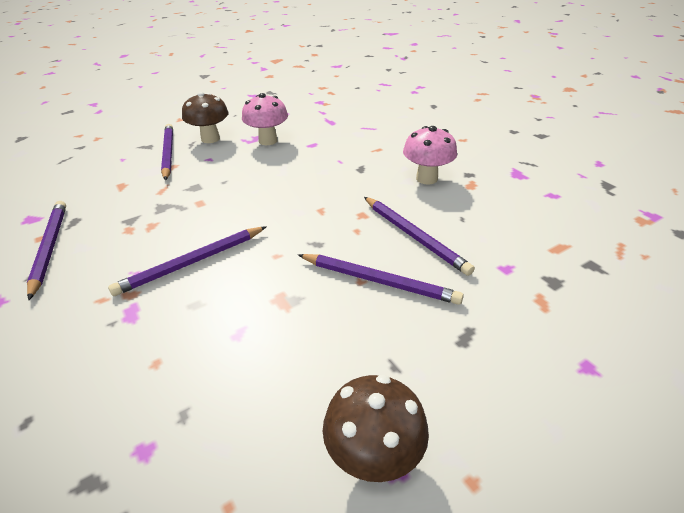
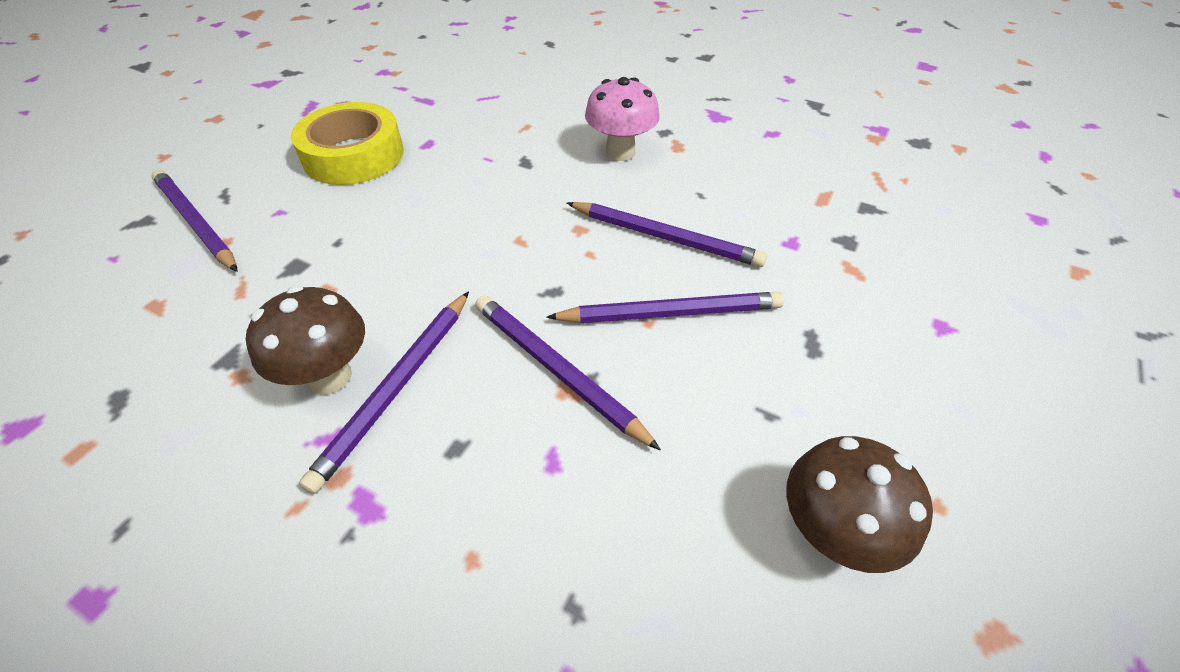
camera: 30 degrees left, 10 degrees up
purple pencil [27,201,66,300] -> purple pencil moved to [475,295,661,451]
brown mushroom [182,92,229,143] -> brown mushroom moved to [246,286,365,394]
pink mushroom [242,93,288,145] -> yellow tape [291,102,404,185]

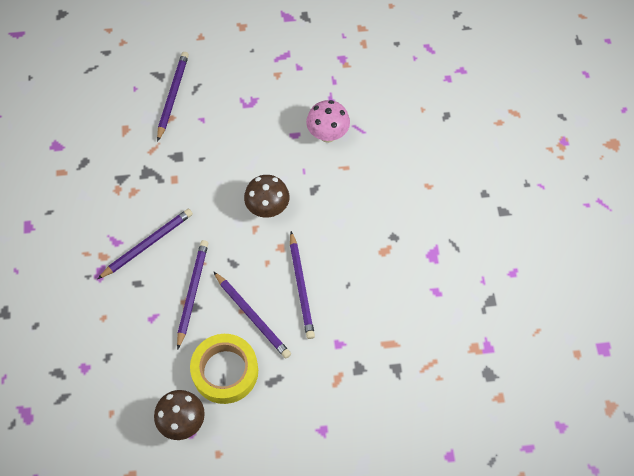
camera: 55 degrees right, 15 degrees up
brown mushroom [246,286,365,394] -> brown mushroom moved to [244,175,289,218]
yellow tape [291,102,404,185] -> yellow tape moved to [190,334,258,404]
purple pencil [299,291,469,494] -> purple pencil turned 150 degrees clockwise [98,209,193,279]
pink mushroom [585,77,660,161] -> pink mushroom moved to [306,100,350,143]

